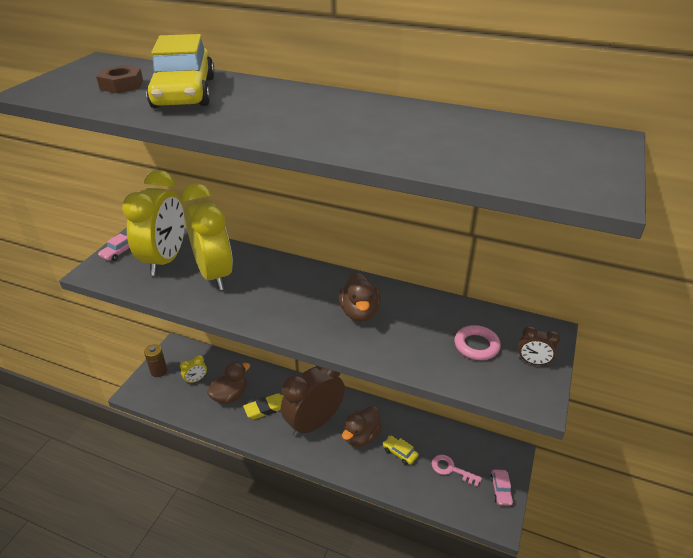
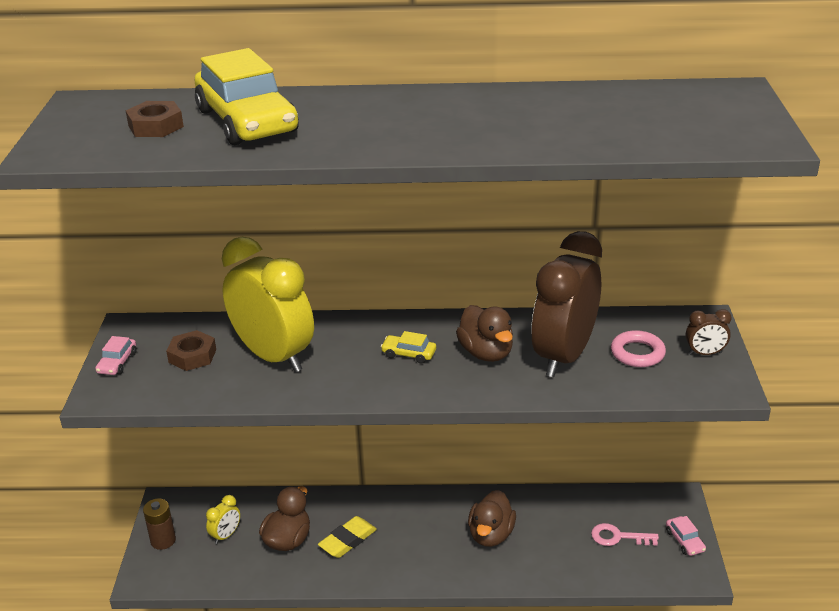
camera: 20 degrees left, 5 degrees down
yellow clock [122,170,185,276] -> brown nut [166,330,216,371]
brown clock [281,365,345,437] -> brown clock moved to [531,231,602,377]
yellow car [383,436,418,465] -> yellow car moved to [381,331,436,363]

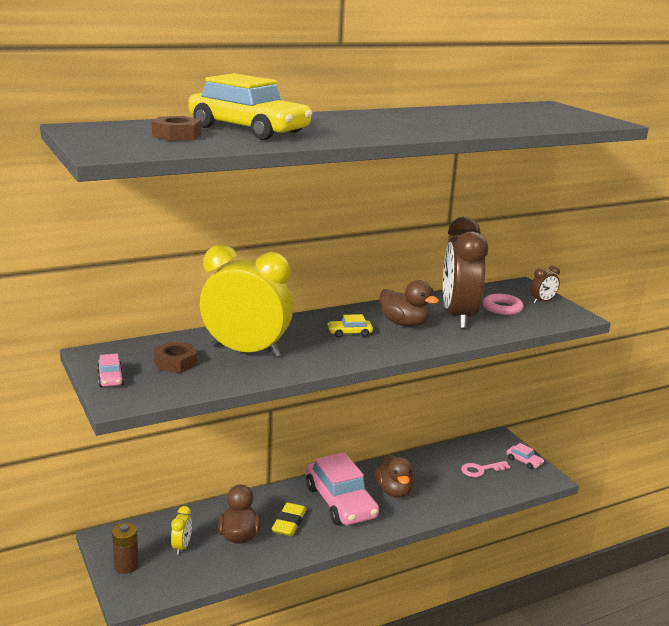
camera: 30 degrees left, 10 degrees down
none -> pink car [306,452,379,525]

